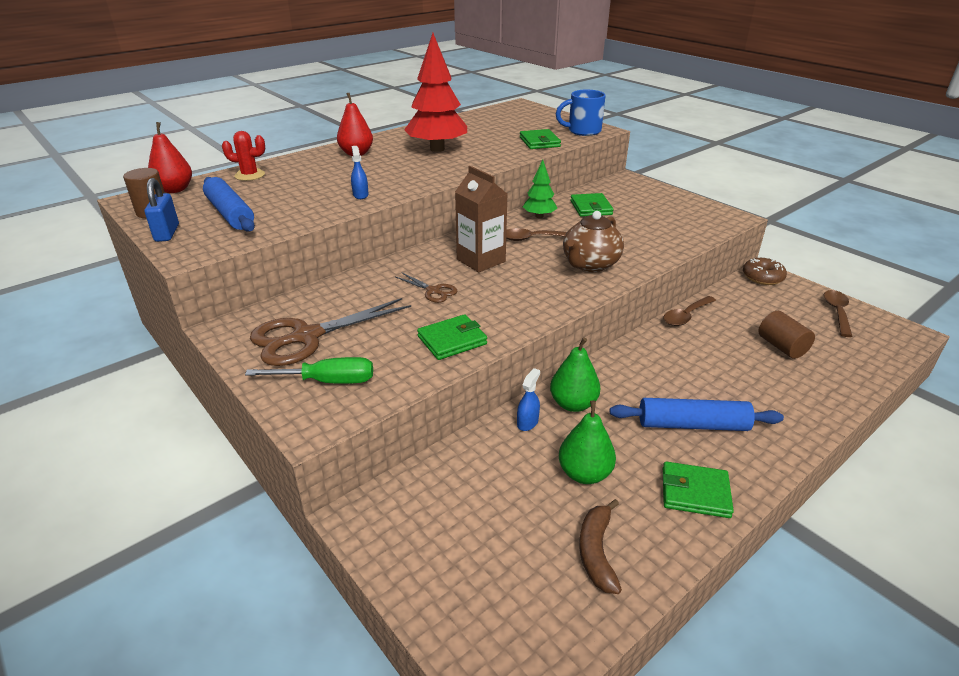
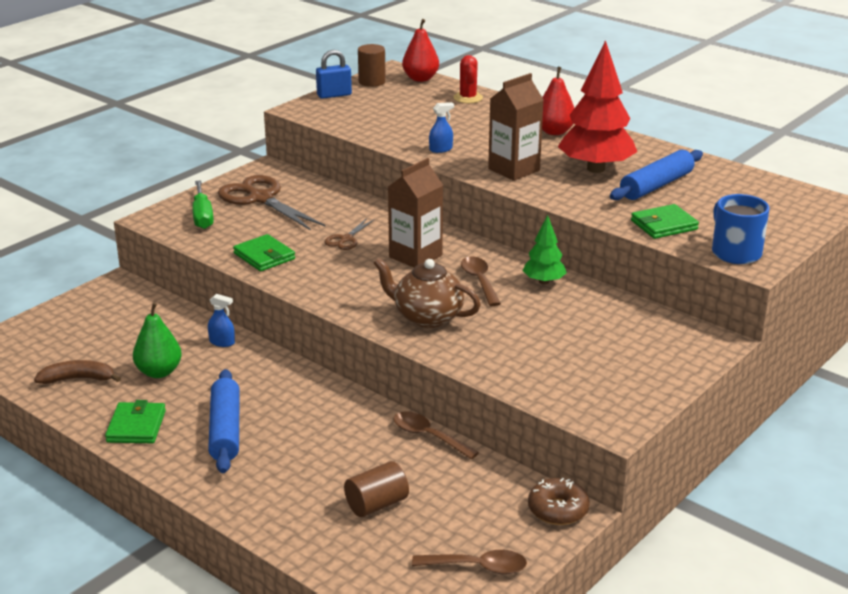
camera: 80 degrees right, 5 degrees down
blue rolling pin [203,177,255,232] -> blue rolling pin moved to [610,150,703,200]
green pear [550,338,601,412] -> none
green wallet [571,193,614,217] -> none
none -> brown carton [488,73,543,181]

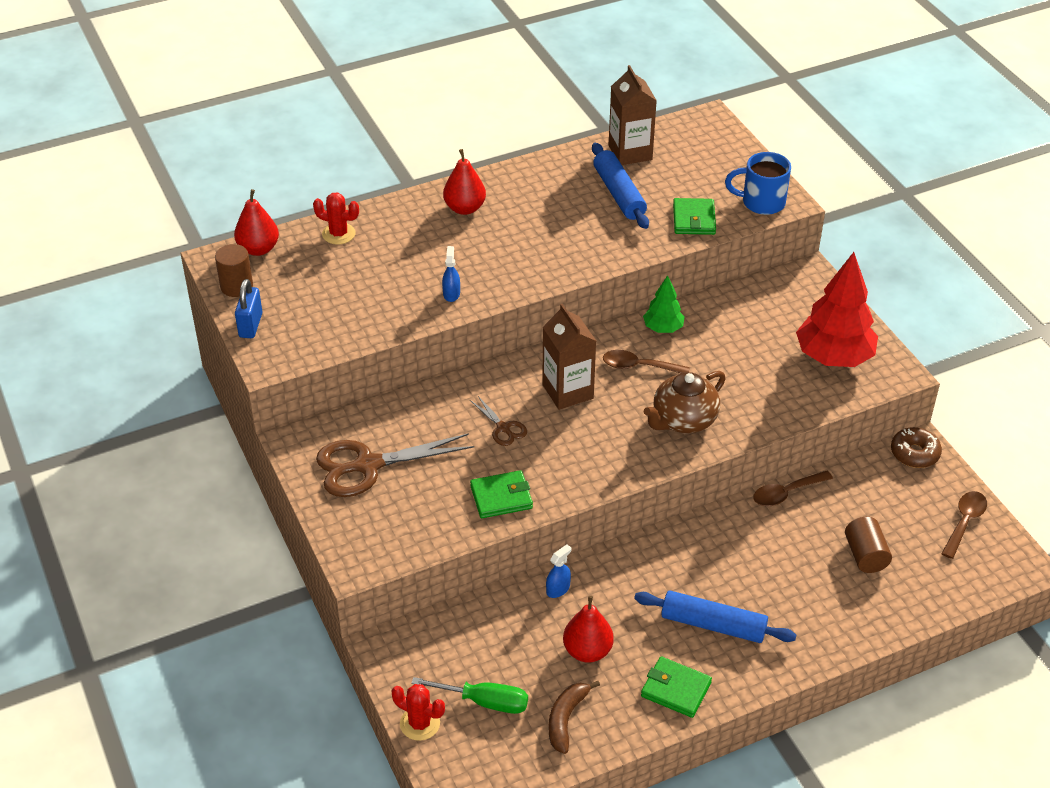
camera: 65 degrees left, 15 degrees up
green pear [133,303,182,378] -> red pear [563,596,614,663]
green screwdriver [192,180,214,229] -> green screwdriver moved to [411,677,528,714]
brown carton [488,73,543,181] -> brown carton moved to [609,65,657,165]
red tree [558,40,637,173] -> red tree moved to [796,252,878,367]
none -> red cactus [391,684,445,741]

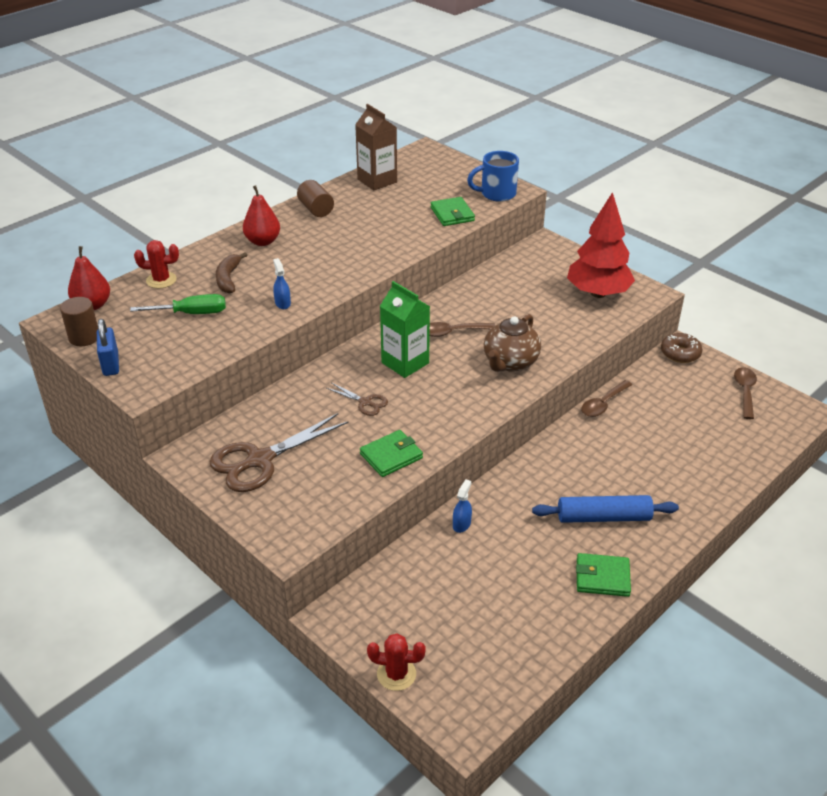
camera: 20 degrees left, 5 degrees down
green screwdriver [411,677,528,714] -> green screwdriver moved to [130,294,226,314]
brown carton [542,304,596,410] -> green carton [380,281,430,378]
brown banana [549,681,600,754] -> brown banana moved to [216,252,247,294]
red pear [563,596,614,663] -> none
blue rolling pin [592,143,649,229] -> none
green tree [643,275,685,333] -> none
brown cylinder [845,517,892,573] -> brown cylinder moved to [297,180,334,217]

